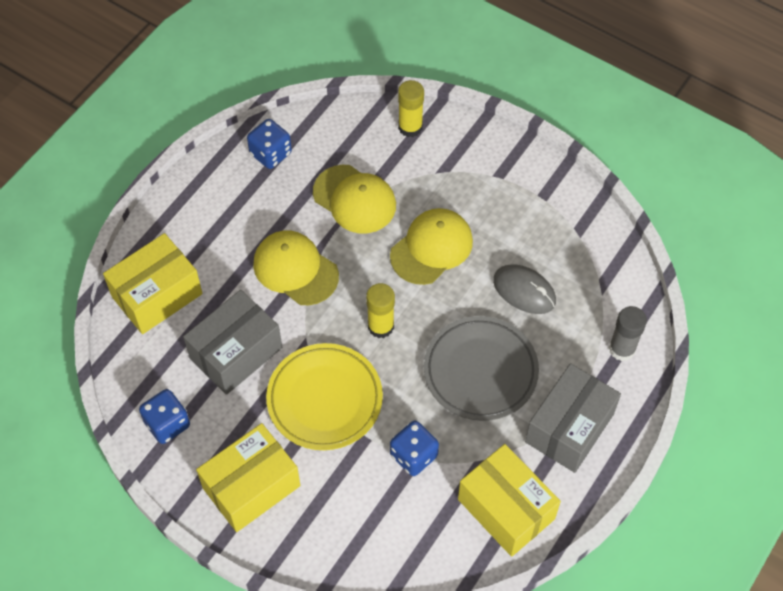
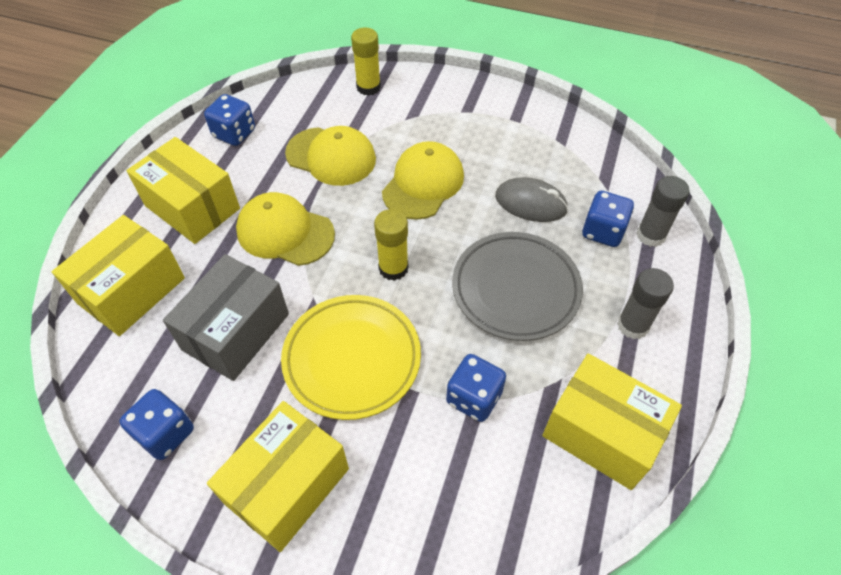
camera: 15 degrees left, 5 degrees down
grey box [525,363,621,473] -> grey glue stick [617,268,674,339]
none -> yellow box [126,137,240,244]
none -> blue dice [582,191,634,247]

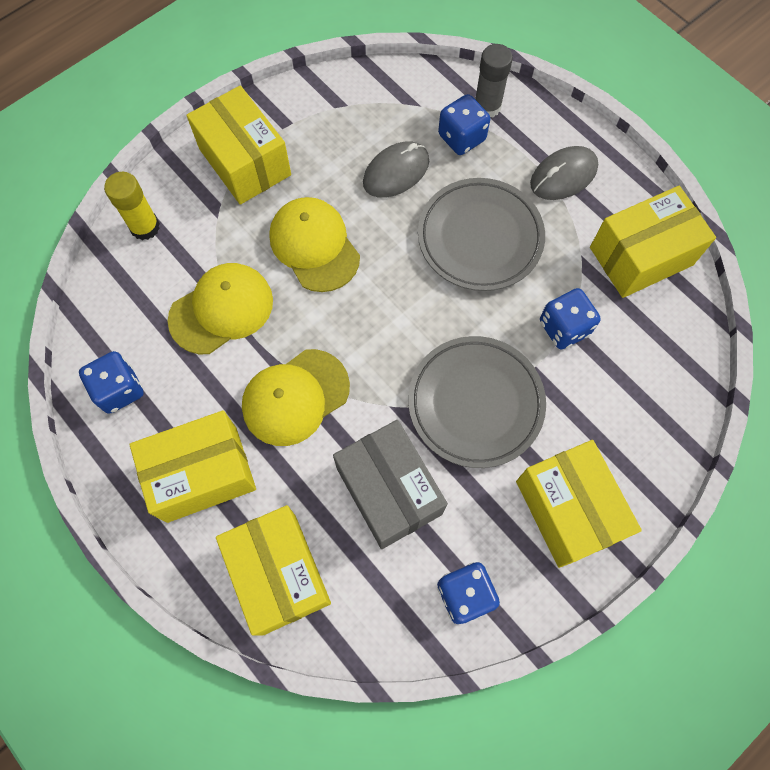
camera: 60 degrees left, 15 degrees up
yellow plate [281,295,421,420] -> grey plate [408,336,546,468]
yellow glue stick [374,209,408,281] -> none
grey glue stick [617,268,674,339] -> grey mouse [530,146,598,200]
none -> yellow box [186,85,291,205]

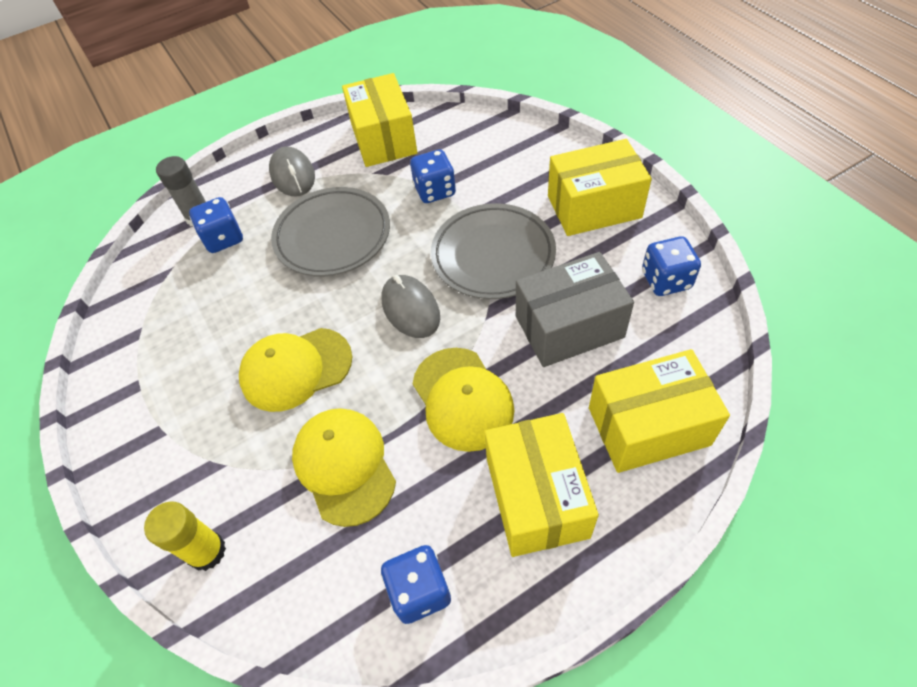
camera: 75 degrees left, 15 degrees down
yellow box [186,85,291,205] -> none
grey mouse [363,142,429,198] -> grey mouse moved to [382,275,440,338]

